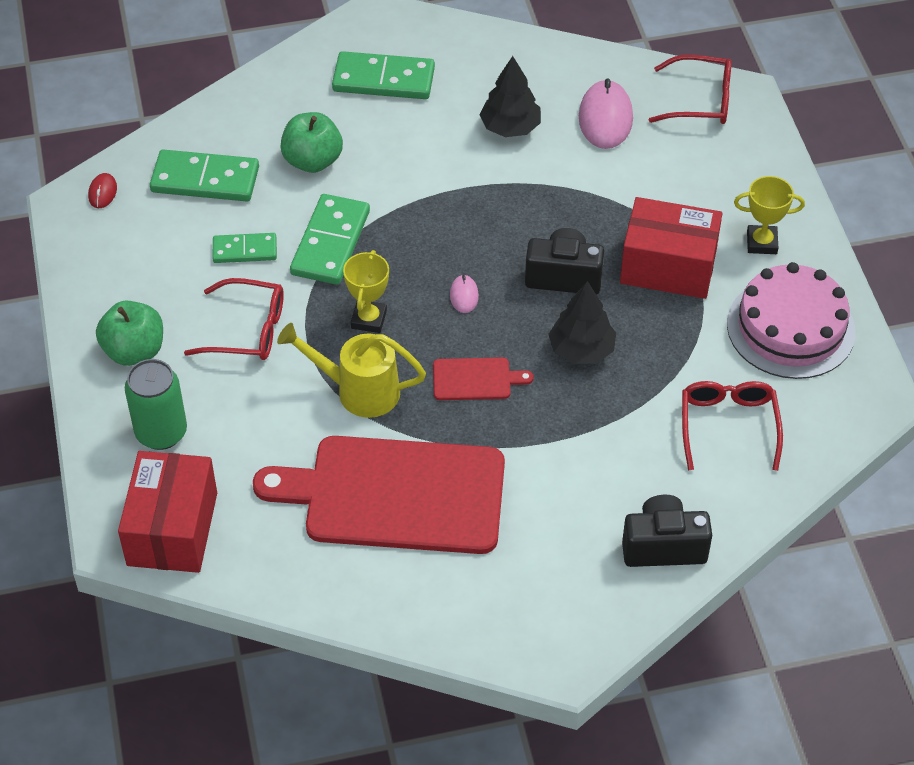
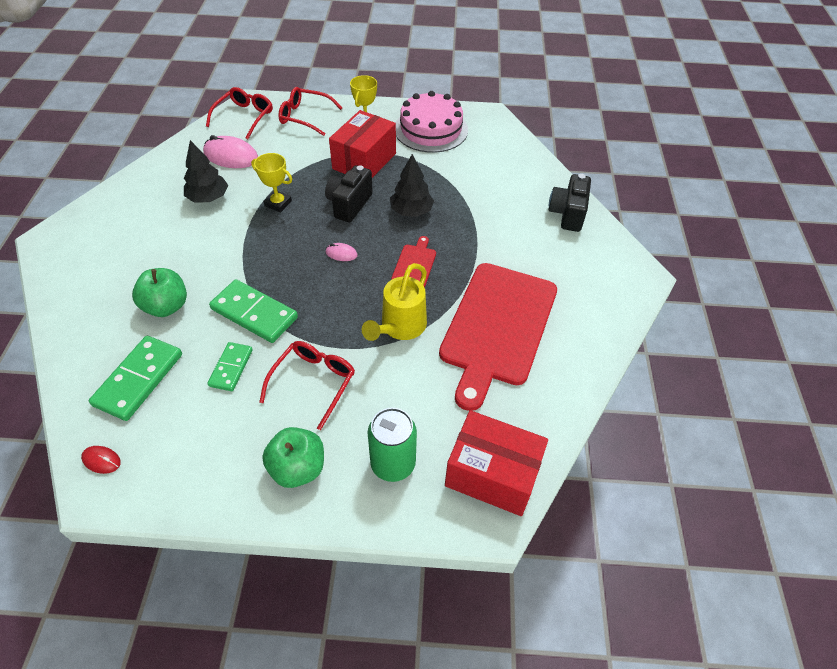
camera: 75 degrees left, 0 degrees up
green domino [332,51,435,99] -> none
yellow trophy [343,250,389,333] -> yellow trophy moved to [251,153,292,213]
red glasses [682,381,783,471] -> red glasses moved to [278,87,342,136]

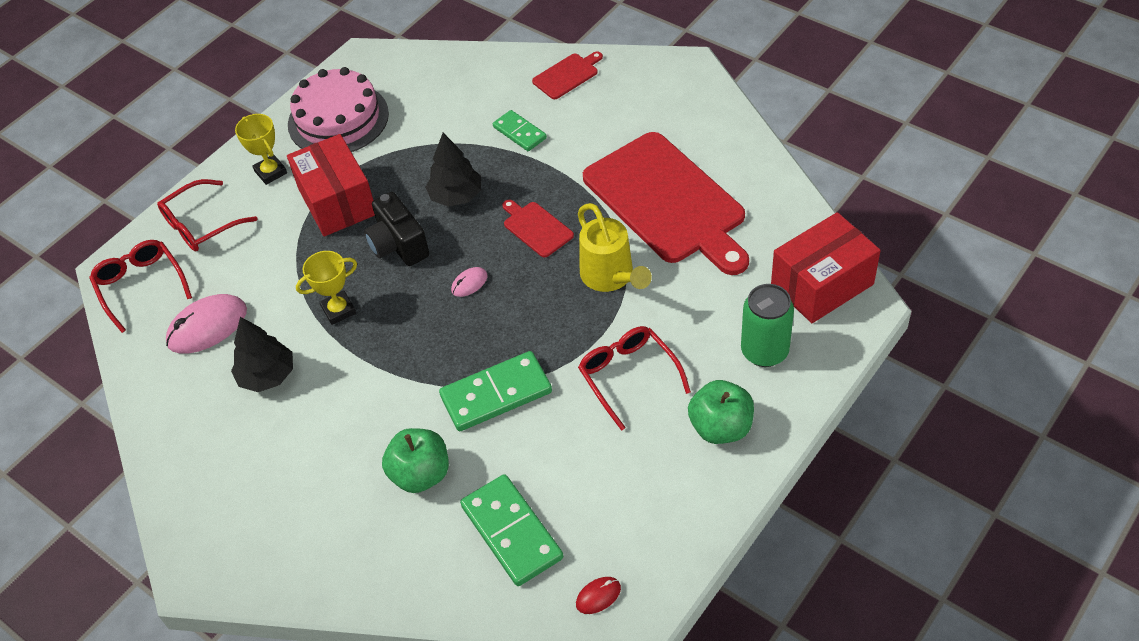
camera: 50 degrees left, 0 degrees up
green domino [208,342,253,391] -> green domino moved to [493,110,547,151]
black camera [548,174,591,232] -> red cutting board [532,51,603,99]

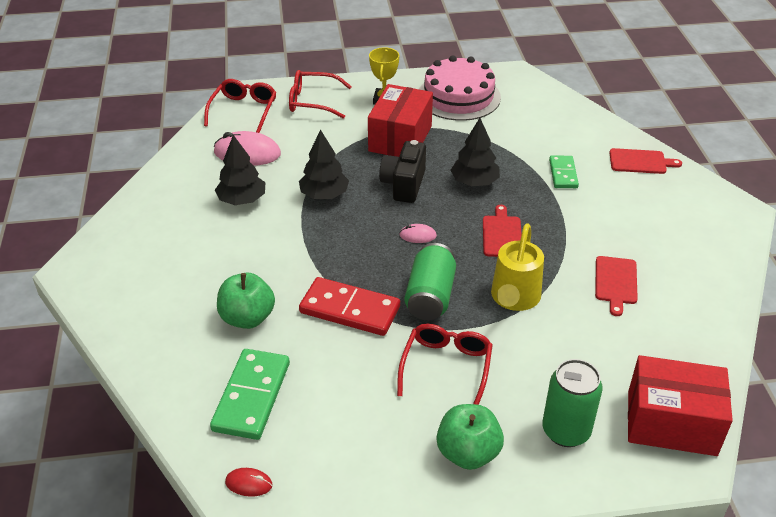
camera: 40 degrees right, 10 degrees down
yellow trophy [296,251,357,325] -> black tree [299,130,349,199]
green domino [439,351,552,431] -> red domino [299,277,400,336]
red cutting board [583,132,749,275] -> red cutting board [595,256,638,316], size x0.42
none -> green can [405,243,456,320]

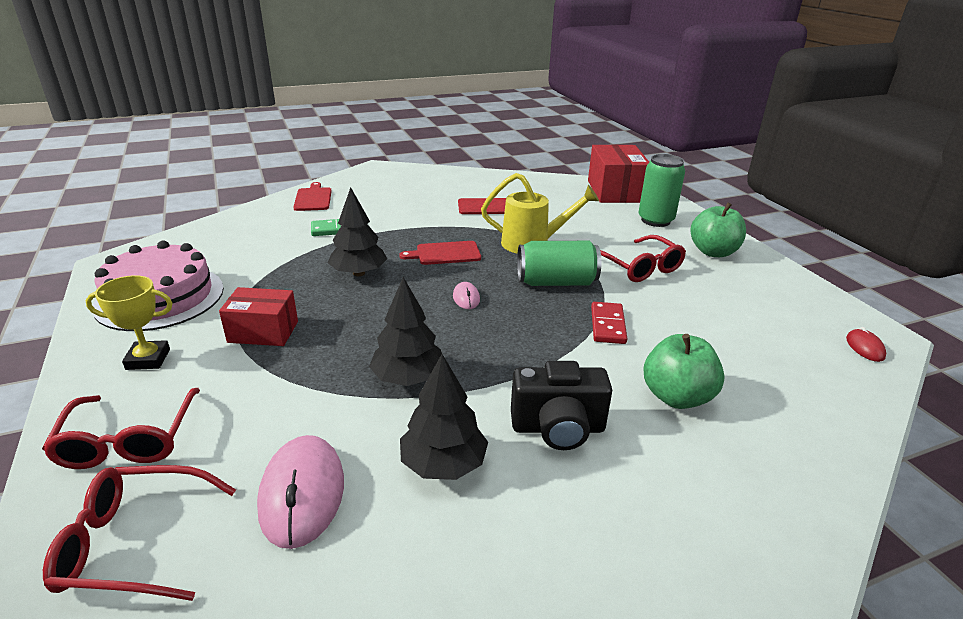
camera: 105 degrees left, 10 degrees down
green domino [210,349,290,440] -> none
red domino [299,277,400,336] -> red domino [591,302,627,344], size x0.61
red box [368,84,433,157] -> red box [219,287,298,346], size x0.64
black camera [379,140,426,203] -> black camera moved to [511,361,612,450]
red glasses [397,324,493,405] -> red glasses turned 120 degrees counterclockwise [600,235,686,282]

